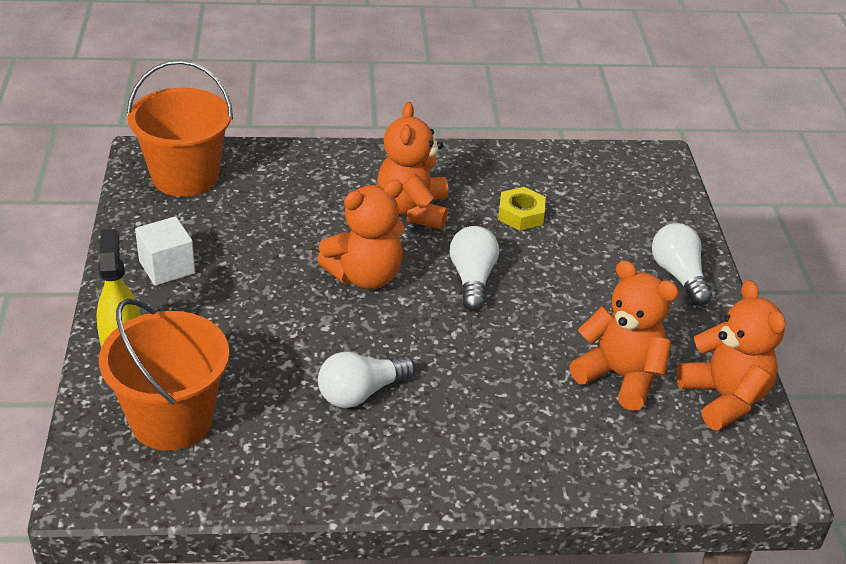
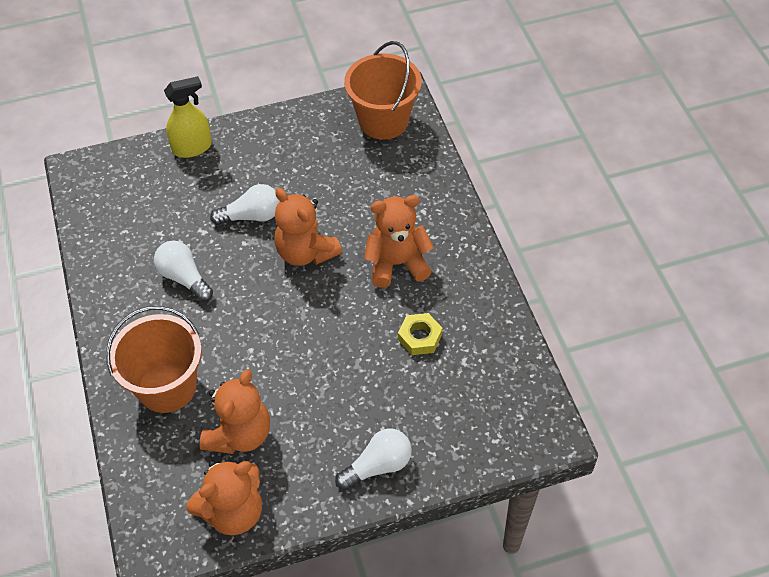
camera: 80 degrees right, 15 degrees up
orange bucket [99,299,229,451] -> orange bucket moved to [106,306,202,413]
white cube [135,216,195,286] -> none
white light bulb [450,226,499,311] -> white light bulb moved to [210,184,280,225]

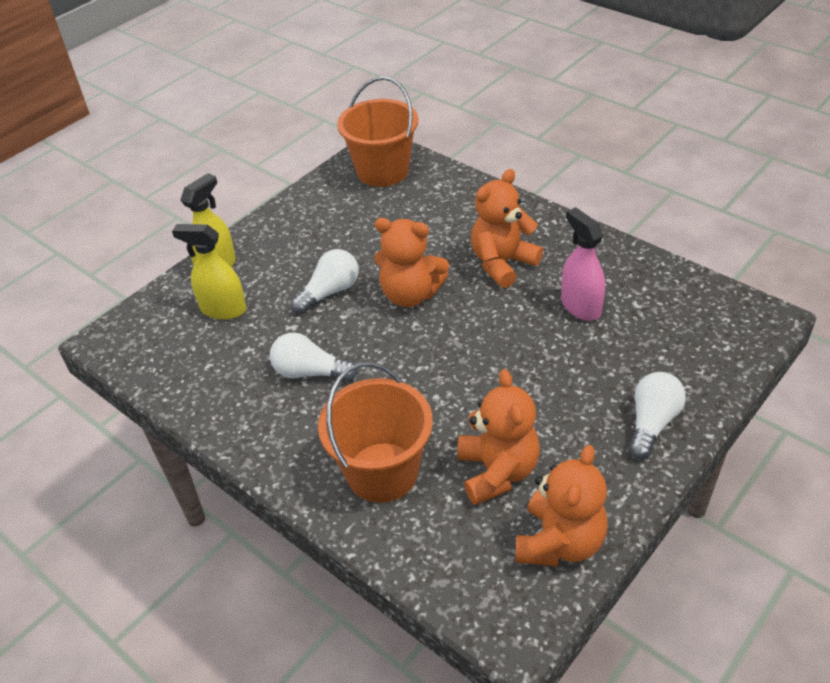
camera: 30 degrees left, 10 degrees down
yellow nut [398,313,442,355] -> pink spray bottle [561,207,605,321]
none -> yellow spray bottle [172,224,246,320]

